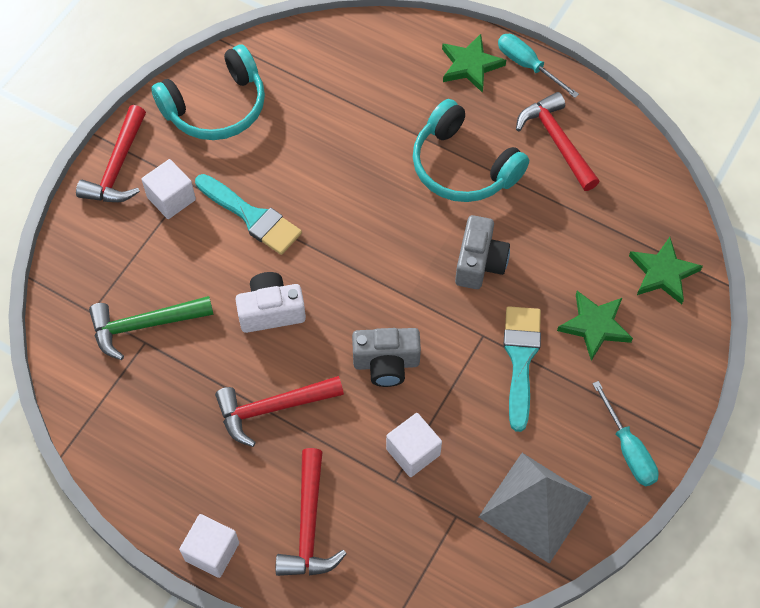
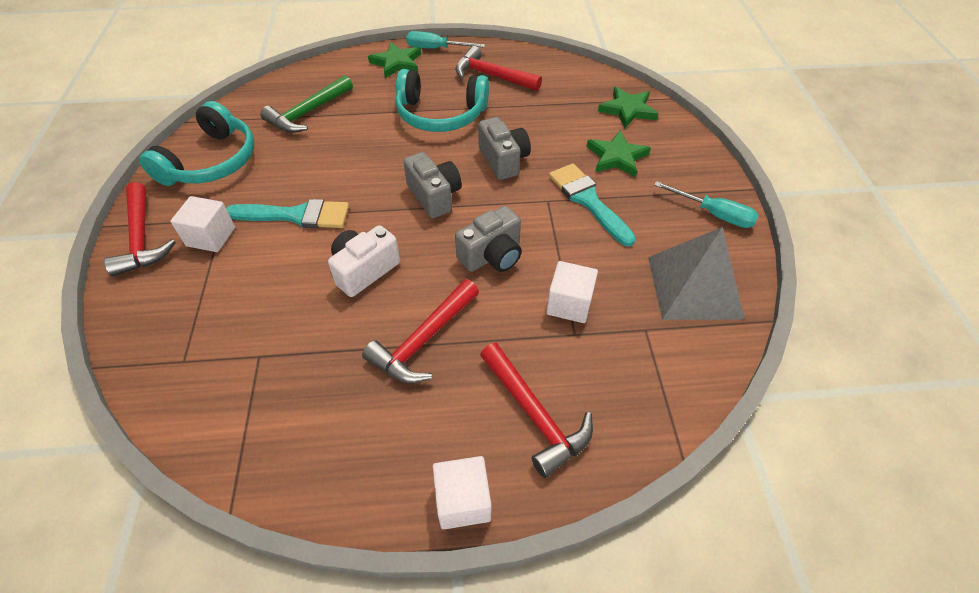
camera: 35 degrees left, 10 degrees down
green hammer [89,296,214,360] -> green hammer moved to [260,75,353,133]
none -> grey camera [403,152,462,218]

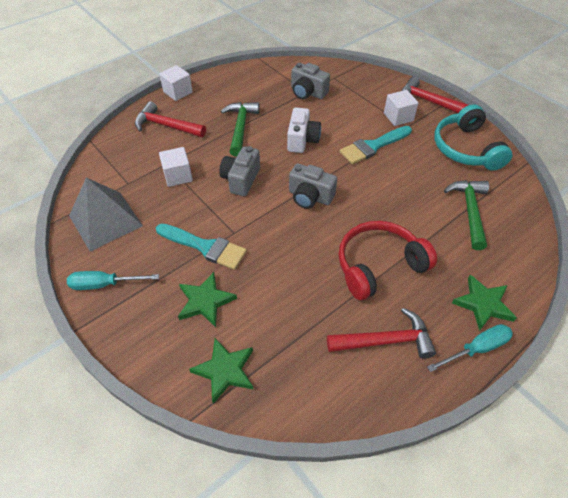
camera: 145 degrees right, 0 degrees up
red hammer [362,279,479,383] -> green hammer [221,102,260,156]
turquoise headphones [395,69,489,132] -> red headphones [339,221,437,300]
grey camera [478,117,531,180] -> grey camera moved to [291,63,330,100]

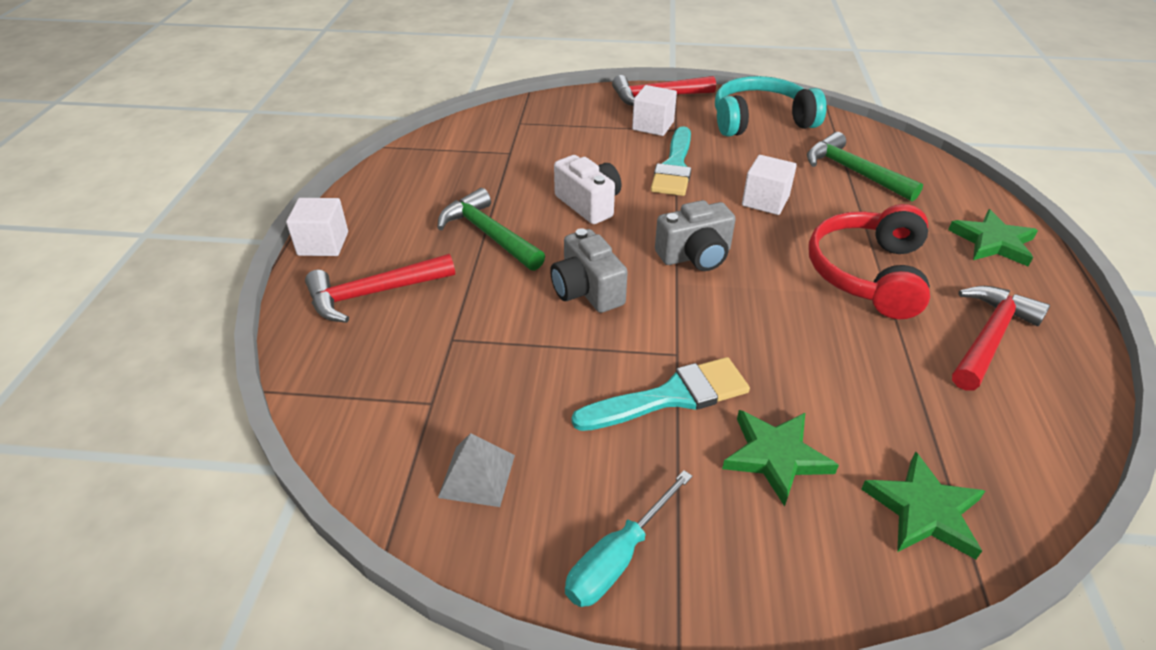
camera: 45 degrees left, 10 degrees down
grey pyramid [69,178,143,252] -> grey pyramid [438,433,515,507], size x0.53
white cube [159,147,193,187] -> white cube moved to [742,155,797,215]
grey camera [291,63,330,100] -> none
turquoise screwdriver [427,324,513,372] -> none
turquoise headphones [434,104,512,171] -> turquoise headphones turned 135 degrees clockwise [715,76,827,137]

